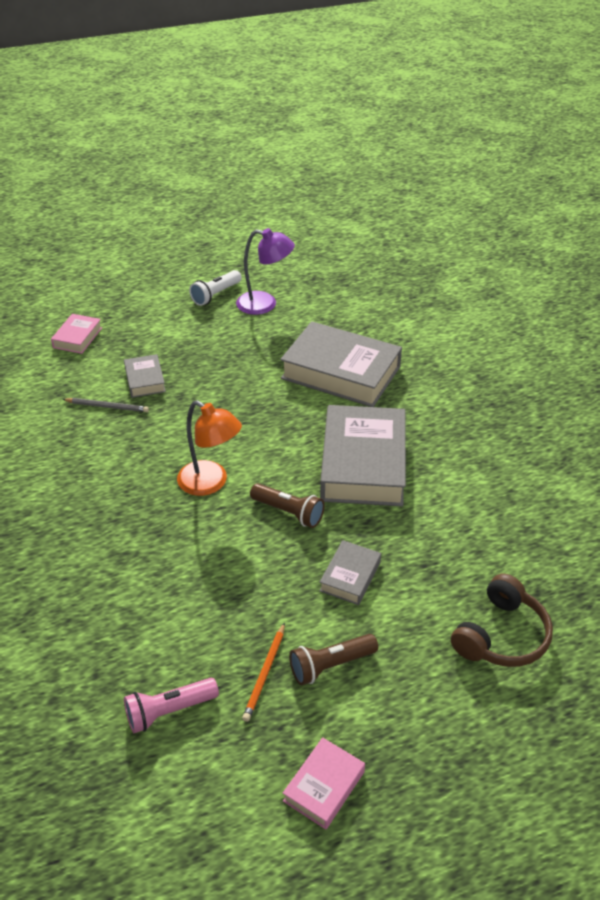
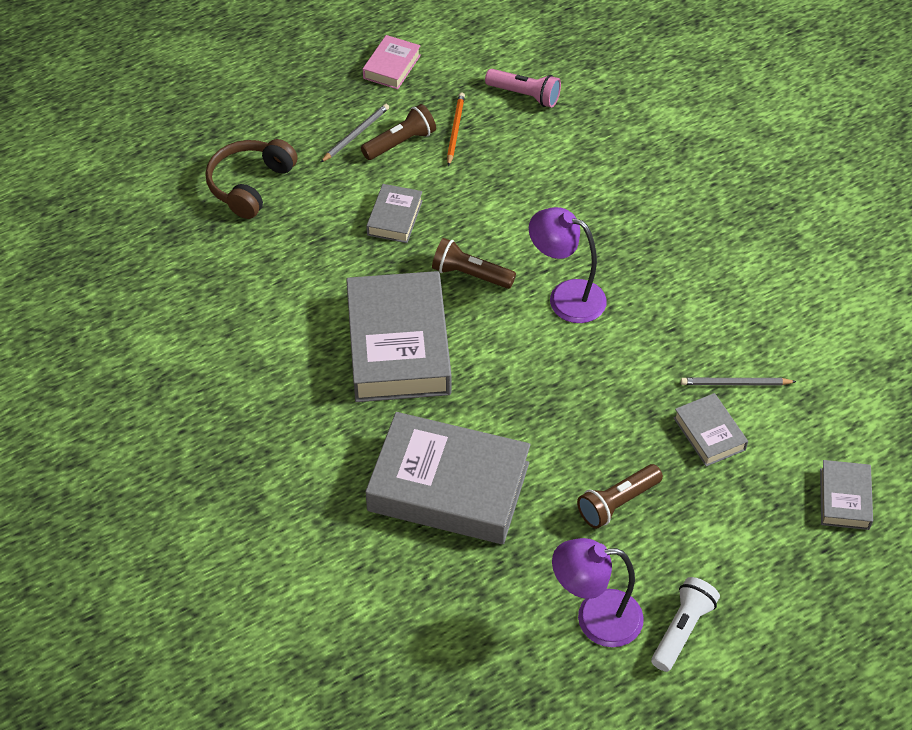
camera: 170 degrees right, 10 degrees up
pink book [51,314,102,354] -> grey book [820,460,873,530]
pink flashlight [124,678,219,733] -> pink flashlight turned 60 degrees clockwise [485,69,561,108]
orange lamp [177,400,242,496] -> purple lamp [529,207,607,323]
none -> grey pencil [320,104,389,163]
none -> brown flashlight [577,464,663,529]

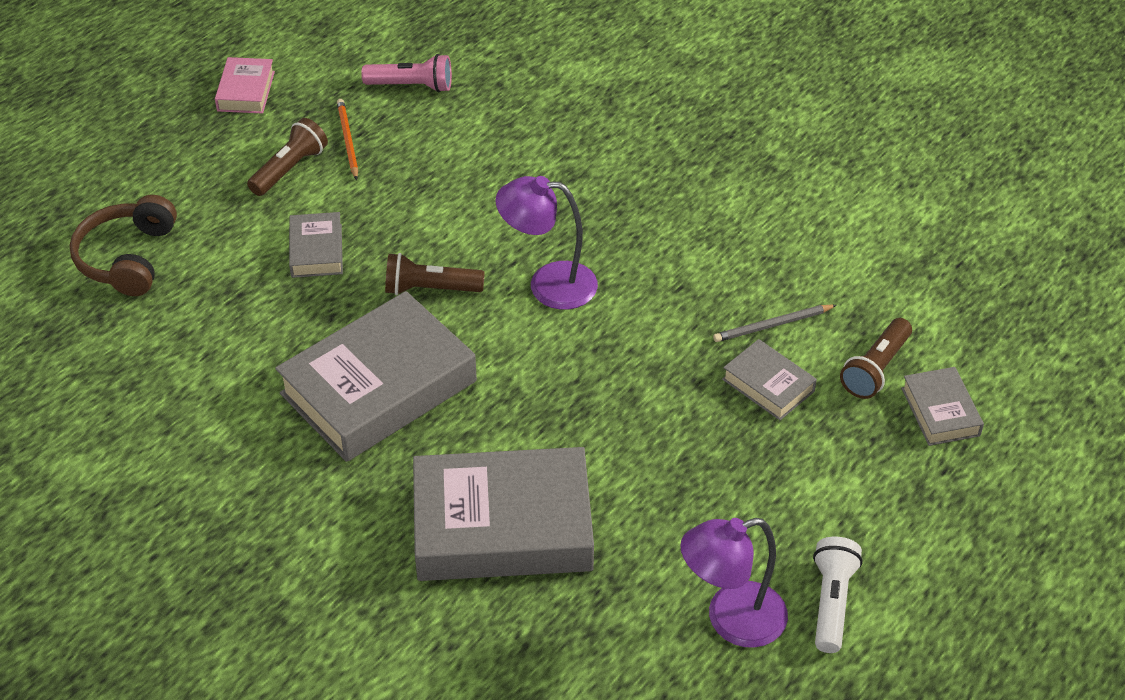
camera: 20 degrees left, 5 degrees down
grey pencil [320,104,389,163] -> none
grey book [346,271,452,402] -> grey book turned 75 degrees clockwise [275,291,477,462]
brown flashlight [577,464,663,529] -> brown flashlight moved to [840,318,912,399]

